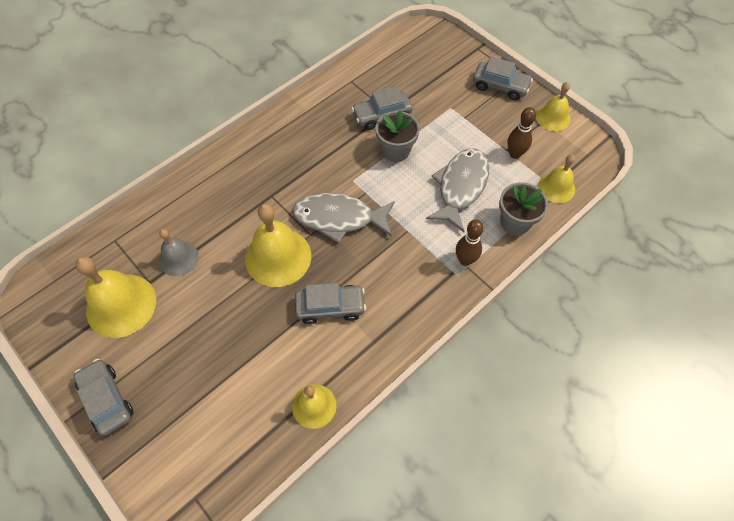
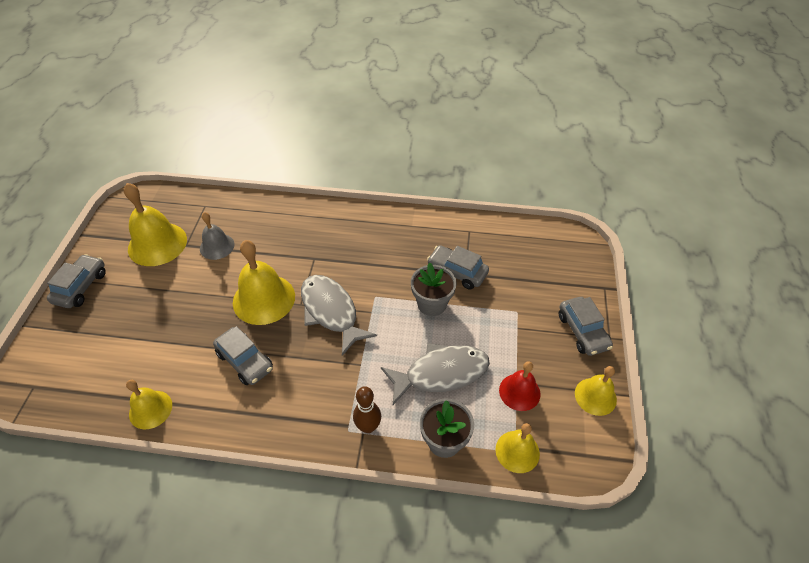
camera: 50 degrees right, 10 degrees down
brown bowling pin [507,107,536,159] -> red bell [499,361,541,411]

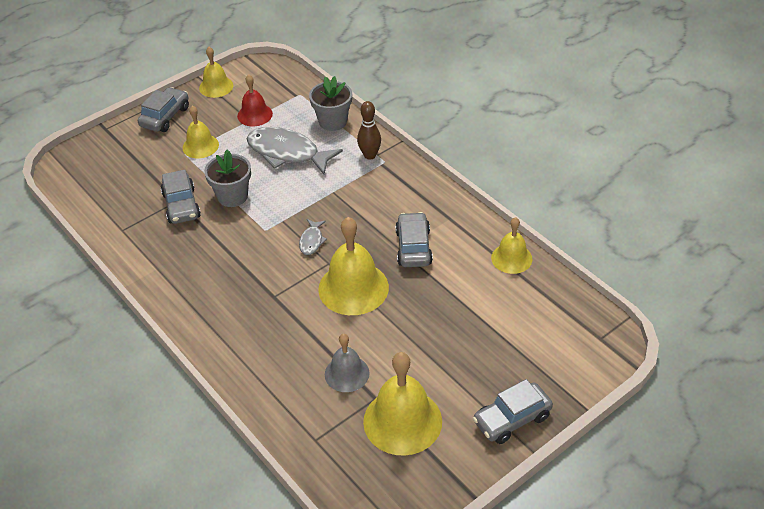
camera: 135 degrees left, 5 degrees down
grey fish [301,275,377,356] -> grey fish [299,219,327,255], size x0.46
yellow bell [495,423,540,473] -> yellow bell moved to [183,106,219,158]

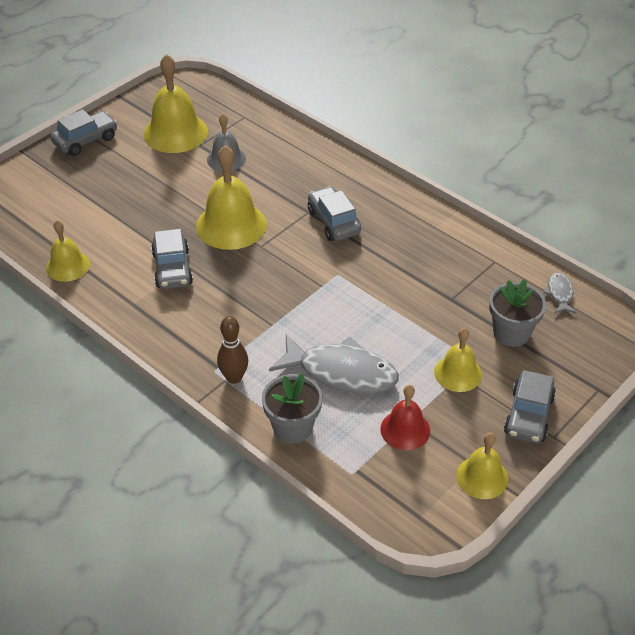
camera: 170 degrees right, 0 degrees up
grey car [161,170,201,224] -> grey car moved to [308,186,361,241]
grey flower pot [204,150,251,207] -> grey flower pot moved to [489,279,546,347]
grey fish [299,219,327,255] -> grey fish moved to [544,273,577,313]

